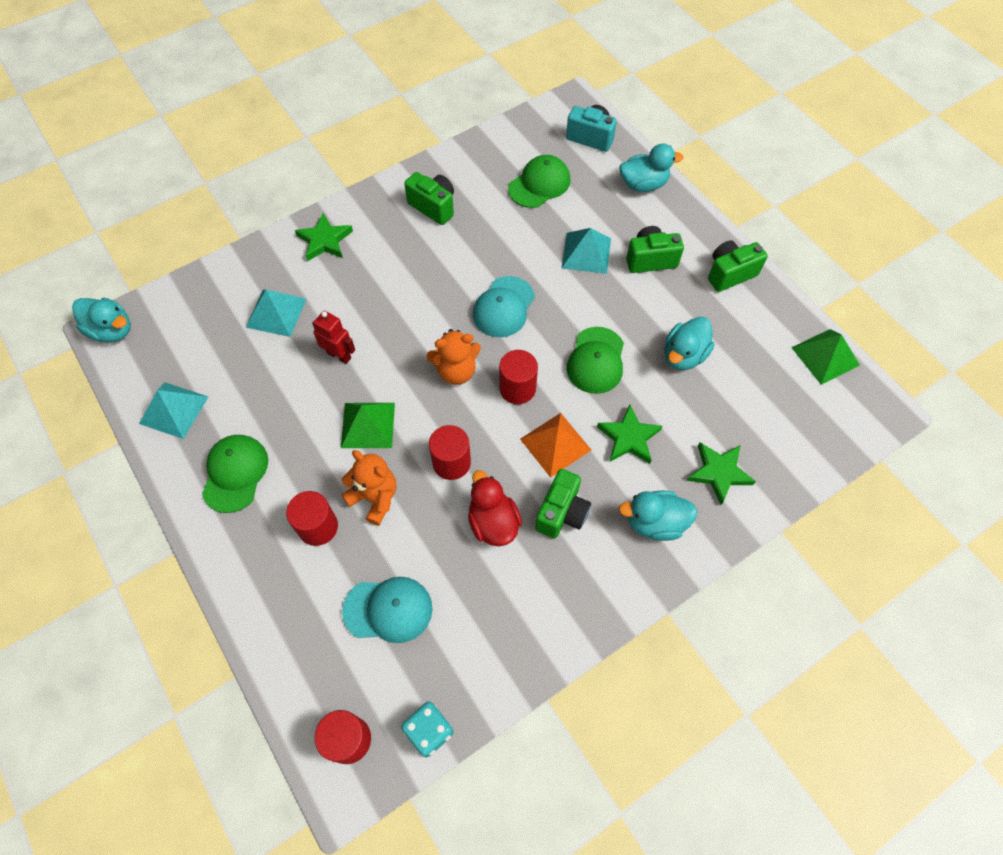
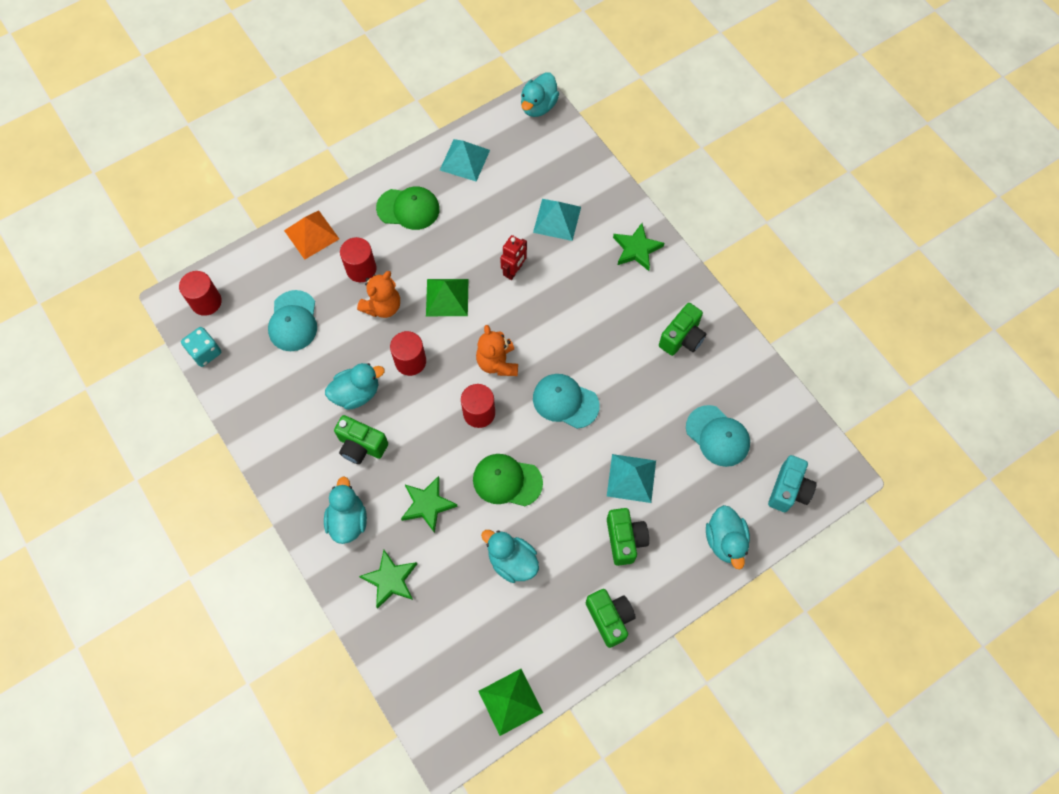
camera: 90 degrees right, 5 degrees up
red duck [468,470,522,546] -> turquoise duck [325,363,385,410]
green cap [508,155,570,208] -> turquoise cap [686,405,750,467]
orange pyramid [520,413,591,478] -> orange pyramid moved to [284,211,339,260]

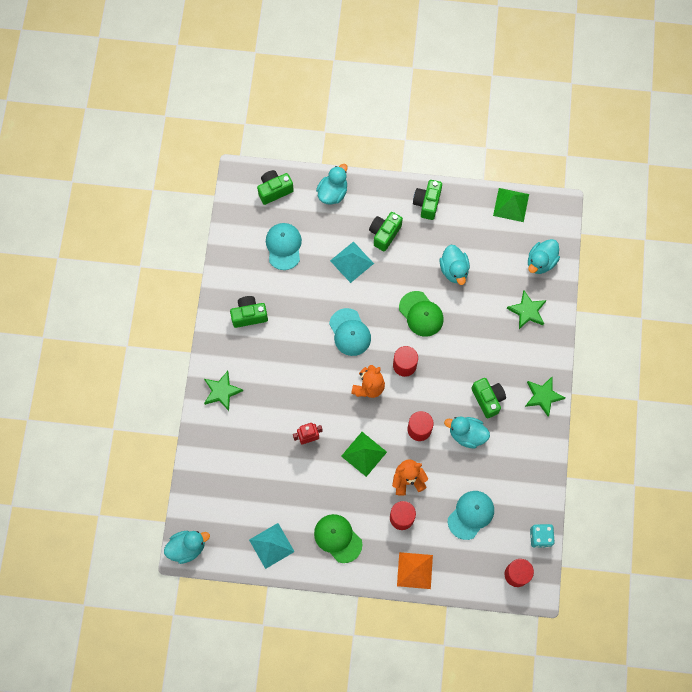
camera: 140 degrees left, 5 degrees up
turquoise duck [324,476,367,544] -> turquoise duck moved to [528,239,560,274]
green star [401,476,458,533] -> green star moved to [525,377,565,417]
turquoise pyramid [533,199,581,241] -> none
turquoise camera [768,455,817,512] -> green camera [257,170,294,205]

